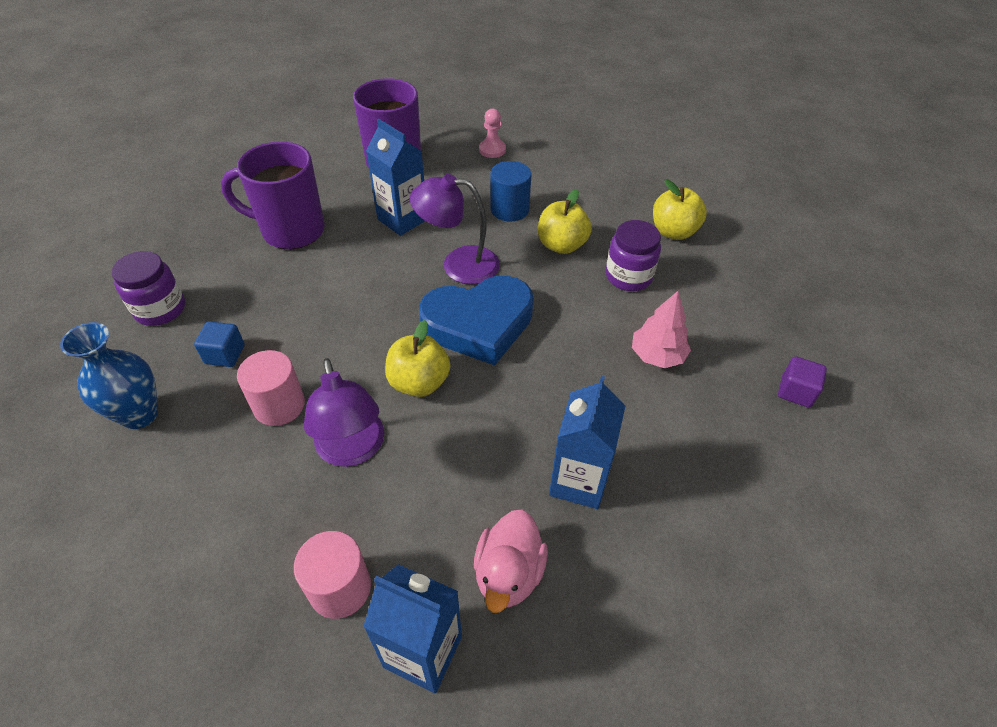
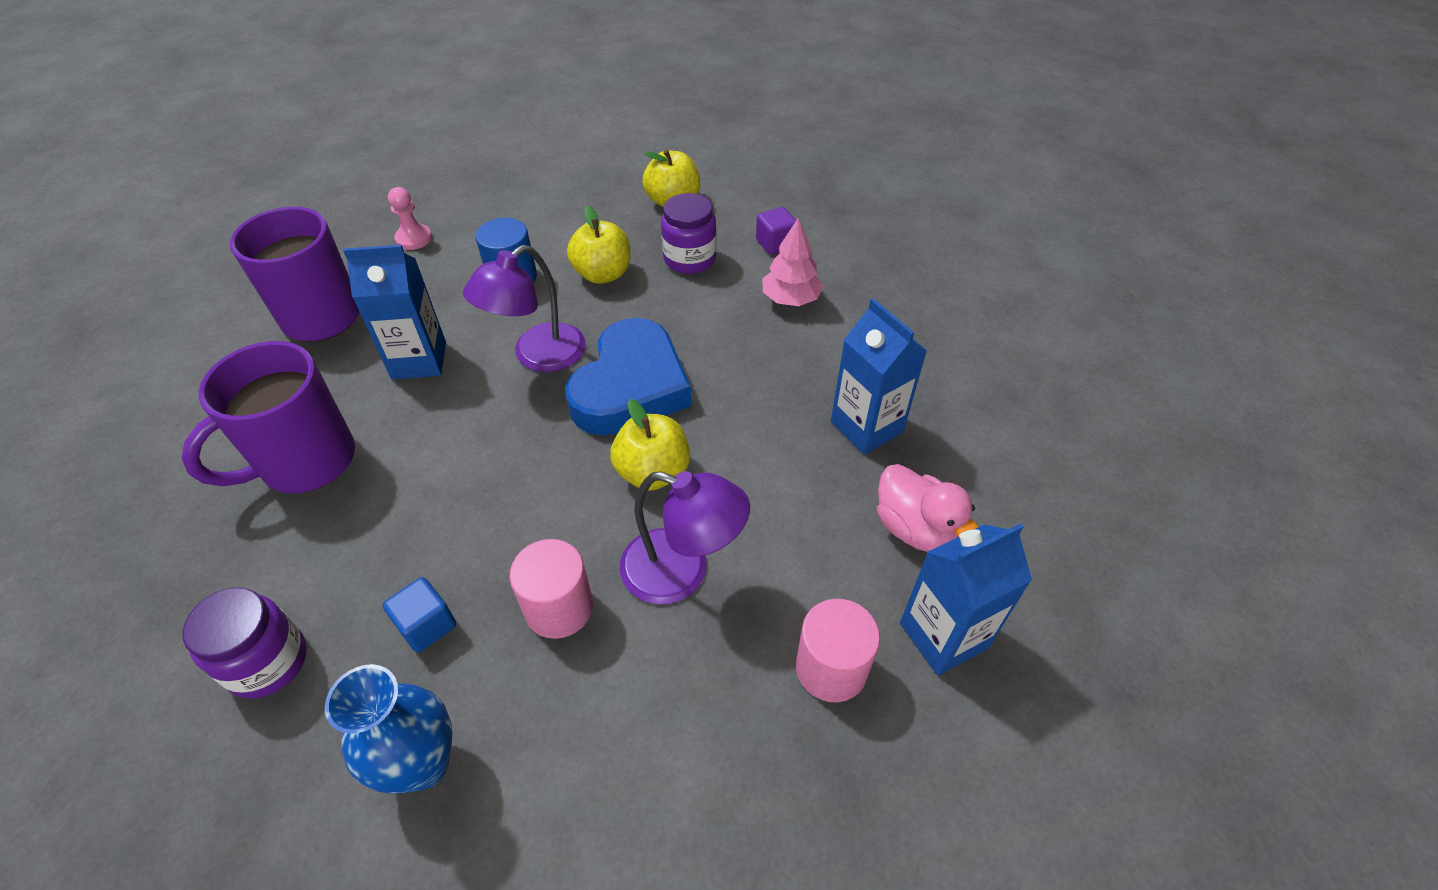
camera: 50 degrees left, 0 degrees up
purple cube [778,356,827,407] -> purple cube moved to [756,207,796,255]

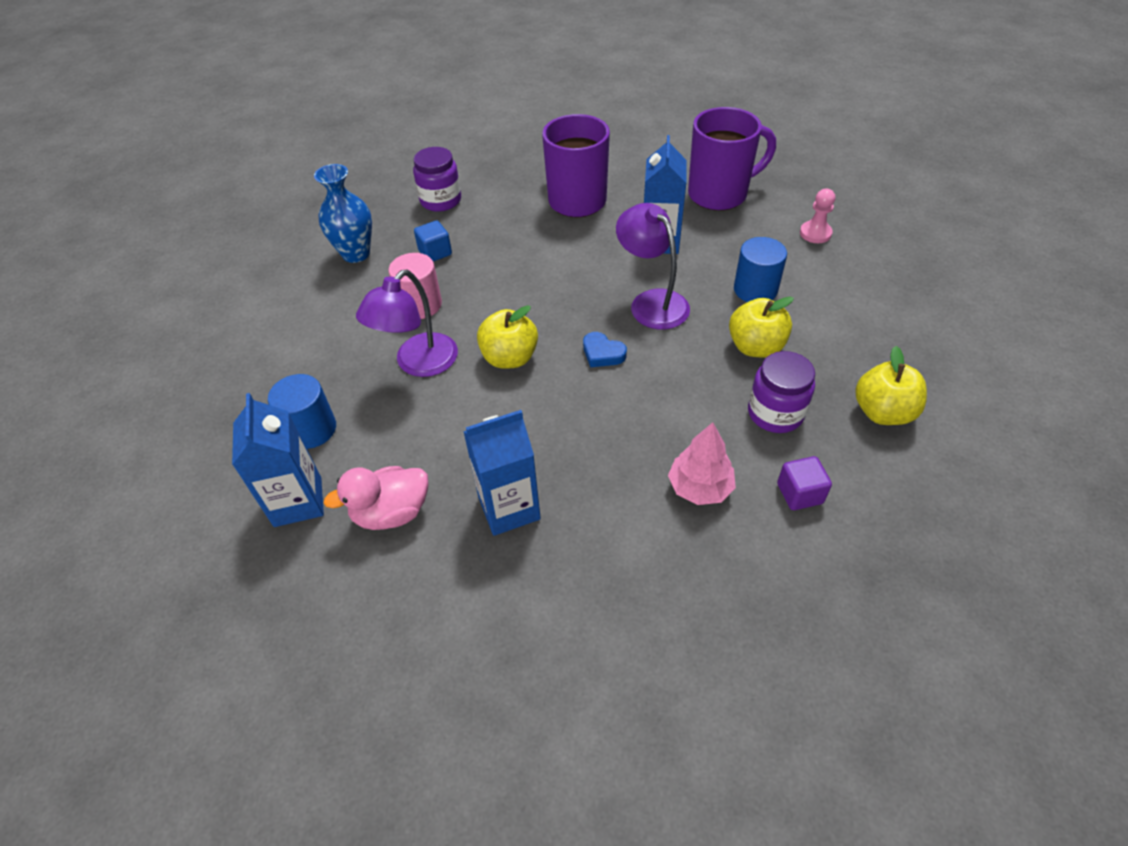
camera: 105 degrees right, 0 degrees up
blue heart [565,318,692,436] -> blue heart [583,332,627,367], size x0.40
pink cylinder [796,599,880,702] -> blue cylinder [268,374,336,449]

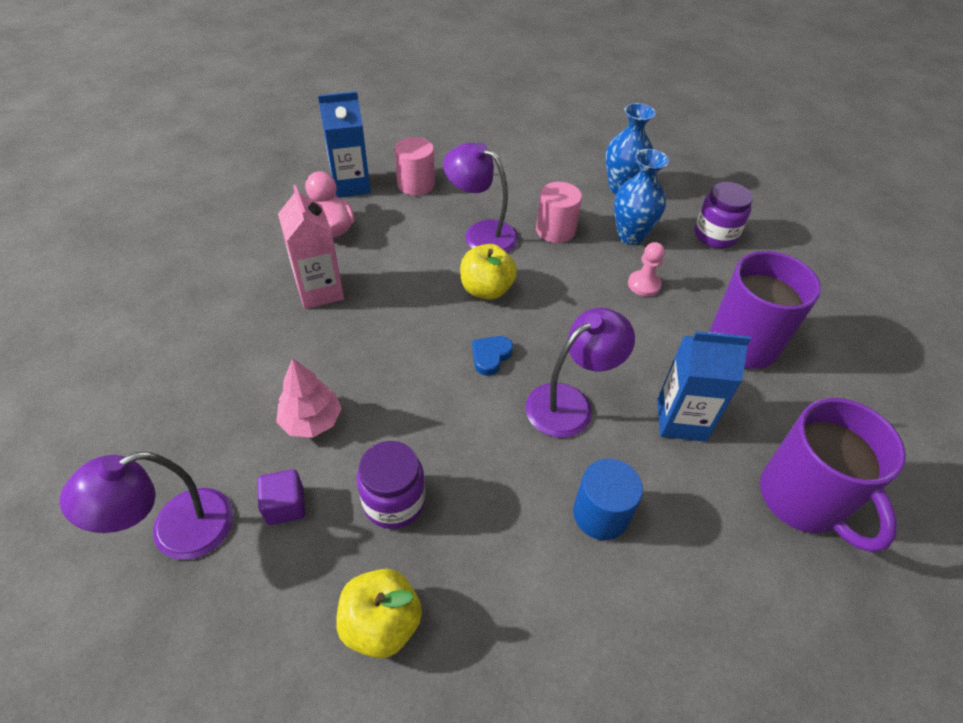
camera: 85 degrees right, 0 degrees up
blue cylinder [268,374,336,449] -> pink cylinder [394,137,435,196]
blue cube [414,221,452,262] -> blue vase [614,149,669,245]
blue carton [463,410,541,536] -> pink carton [278,185,344,309]
yellow apple [729,297,794,358] -> none
pink pawn [800,189,835,243] -> pink pawn moved to [628,242,665,296]
none -> purple lamp [60,451,234,560]

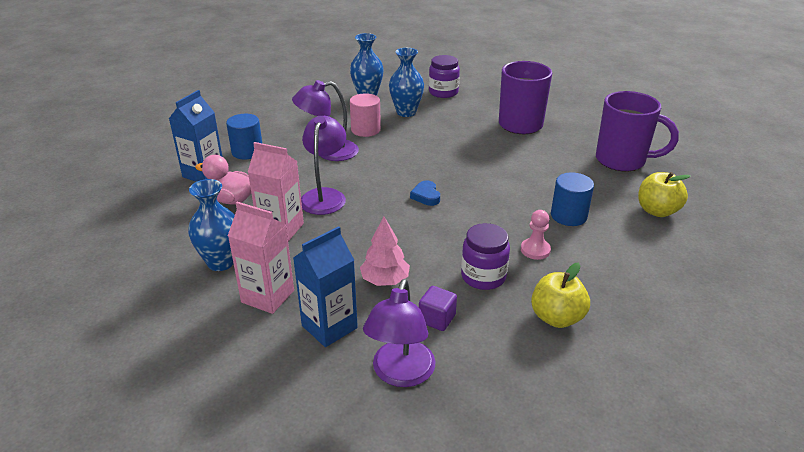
camera: 45 degrees left, 15 degrees down
pink cylinder [394,137,435,196] -> blue cylinder [226,114,262,160]
yellow apple [460,244,517,300] -> yellow apple moved to [638,172,691,217]
purple lamp [526,308,635,438] -> purple lamp moved to [301,116,346,215]
pink pawn [628,242,665,296] -> pink pawn moved to [521,210,551,260]
blue carton [657,331,751,442] -> blue carton moved to [293,226,358,347]
none -> blue vase [188,179,235,271]
none -> pink carton [228,202,294,314]

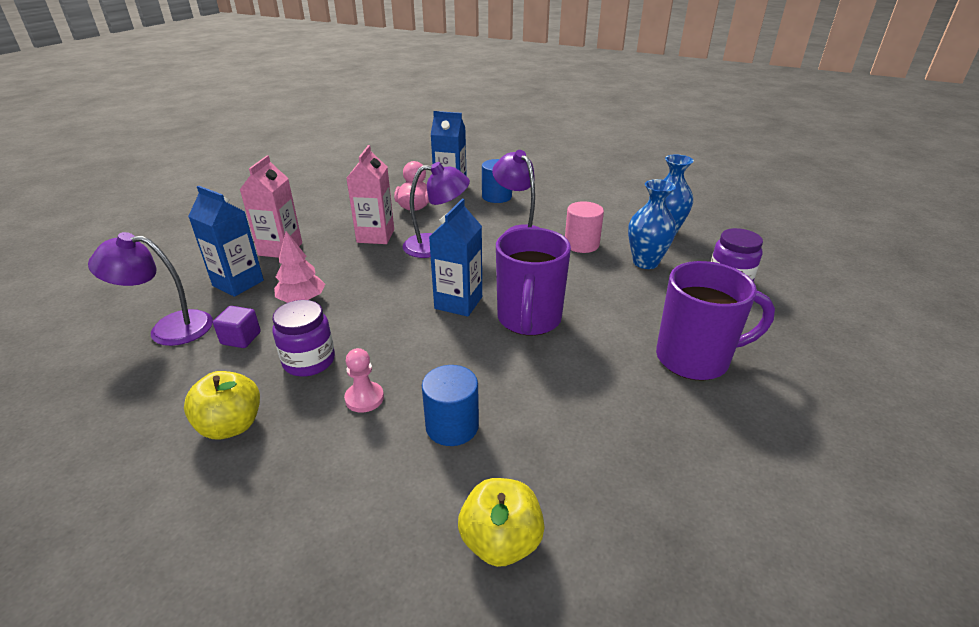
camera: 75 degrees right, 0 degrees up
blue vase [188,179,235,271] -> none
blue heart [410,180,440,206] -> blue carton [429,199,482,317]
purple mug [596,91,679,172] -> purple mug moved to [496,227,571,336]

